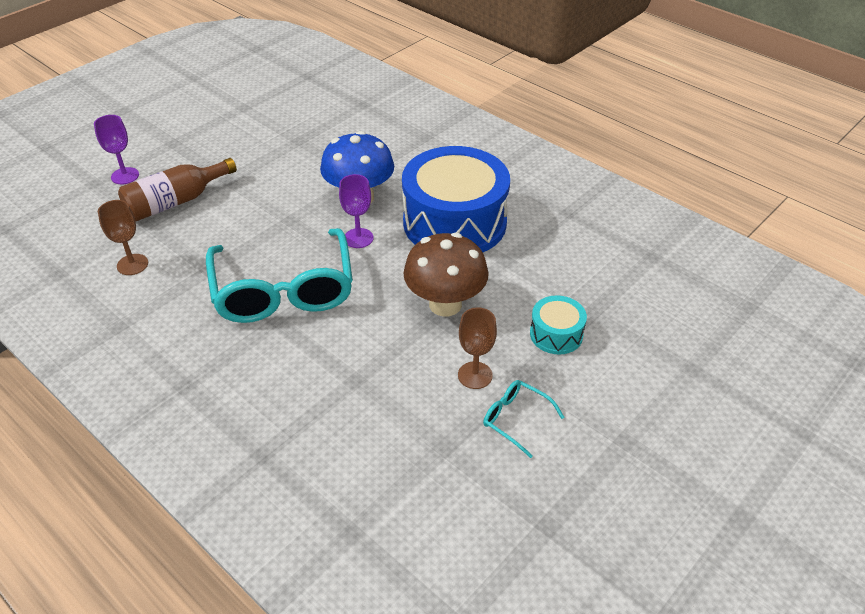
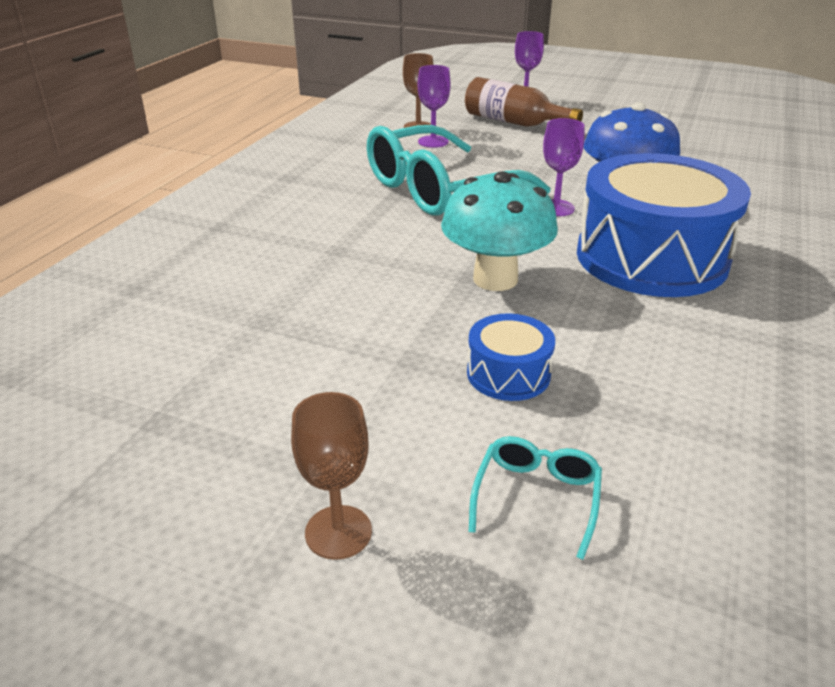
camera: 70 degrees right, 10 degrees down
brown mushroom [403,233,489,316] -> turquoise mushroom [441,172,558,291]
brown goblet [458,307,497,389] -> brown goblet moved to [291,392,372,560]
turquoise glasses [483,380,564,458] -> turquoise glasses moved to [469,436,602,560]
turquoise drum [530,295,587,354] -> blue drum [467,313,555,401]
none -> purple goblet [418,65,451,148]

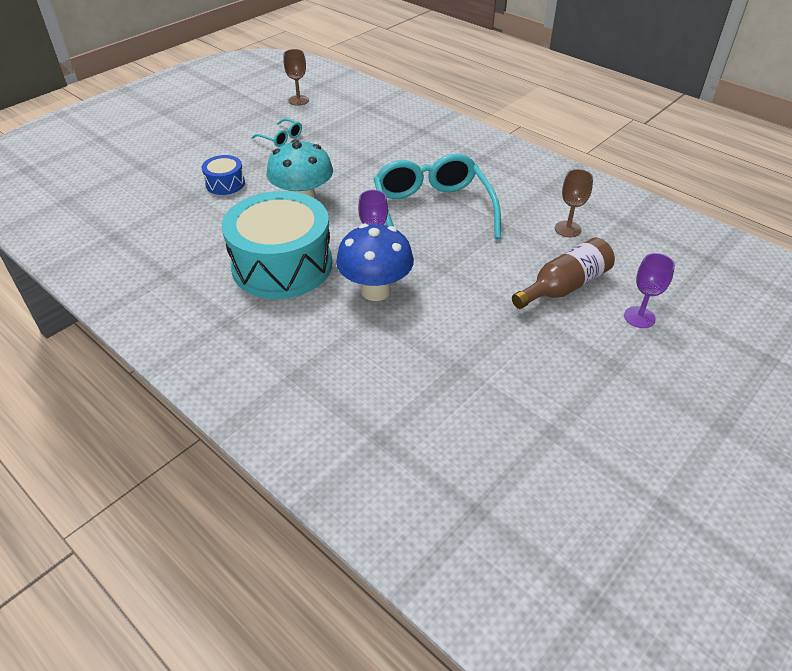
camera: 110 degrees right, 10 degrees up
brown goblet [291,392,372,560] -> brown goblet moved to [284,49,309,106]
purple goblet [418,65,451,148] -> none
turquoise glasses [469,436,602,560] -> turquoise glasses moved to [252,118,302,147]
blue drum [577,153,751,297] -> turquoise drum [222,191,332,299]

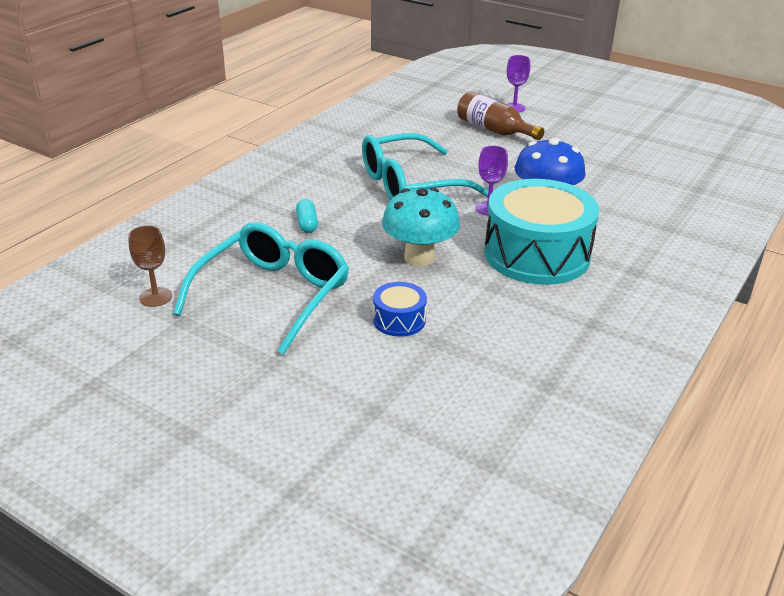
camera: 100 degrees left, 10 degrees down
turquoise glasses [252,118,302,147] -> turquoise glasses [173,222,349,355], size x2.35
brown goblet [555,169,593,237] -> none
none -> turquoise capsule [296,199,318,233]

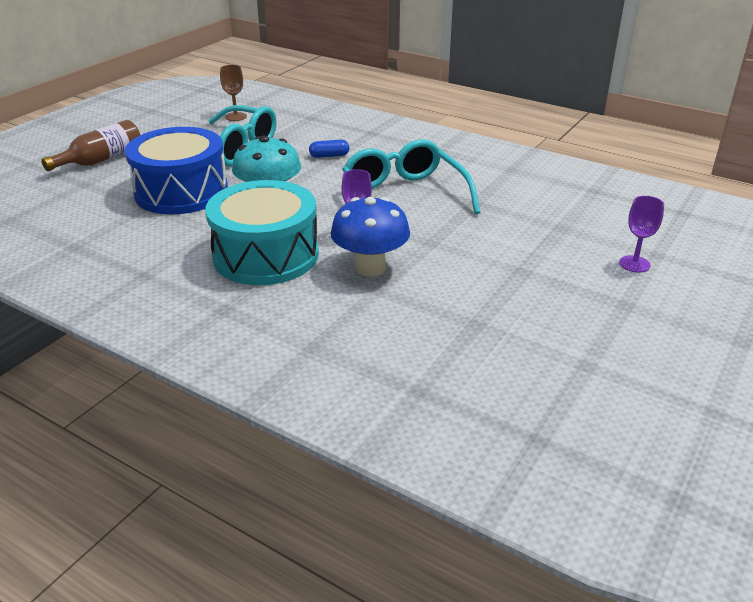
camera: 90 degrees right, 0 degrees up
turquoise capsule [296,199,318,233] -> blue capsule [309,139,349,158]
blue drum [373,282,427,337] -> blue drum [125,127,228,215], size x2.24
brown bottle [457,91,544,140] -> brown bottle moved to [41,120,140,171]

